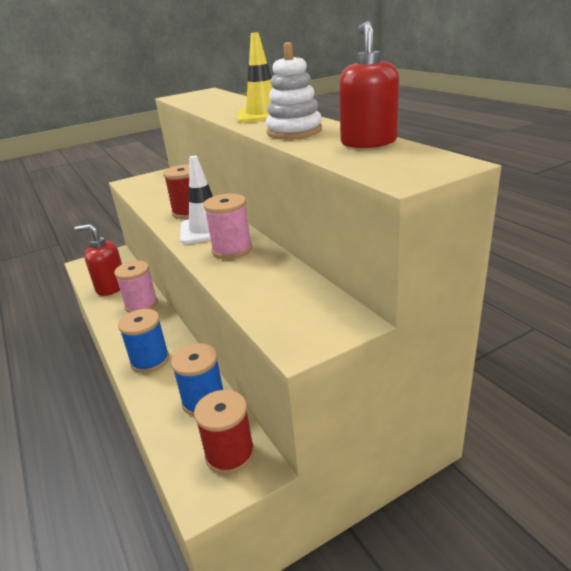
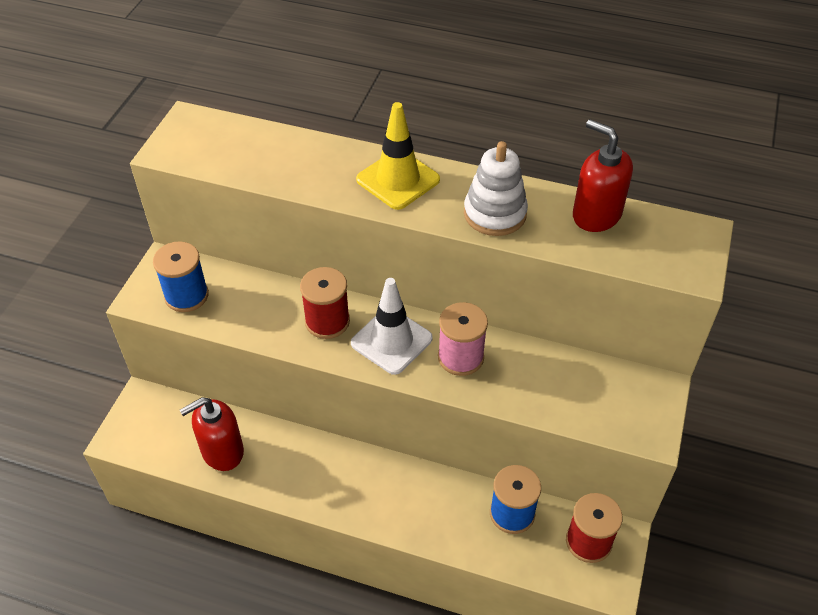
camera: 45 degrees left, 20 degrees up
pink spool [114,260,158,313] -> none
blue spool [118,309,169,373] -> blue spool moved to [153,242,209,312]

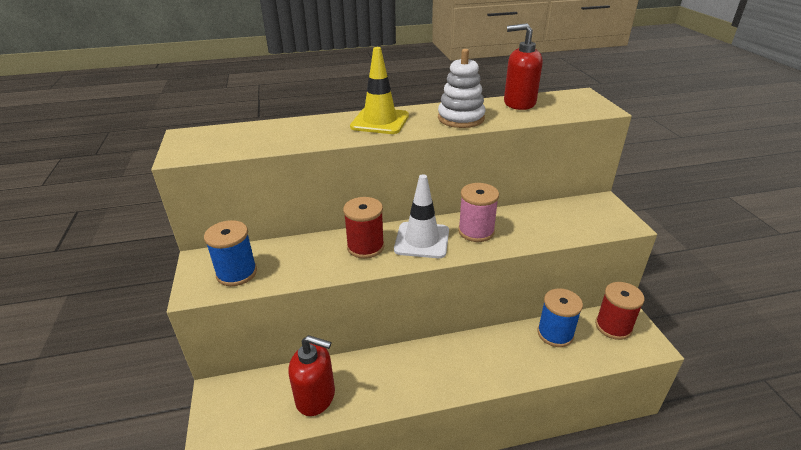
camera: 30 degrees left, 15 degrees down
red soap dispenser [180,397,244,471] -> red soap dispenser turned 105 degrees counterclockwise [288,335,335,416]

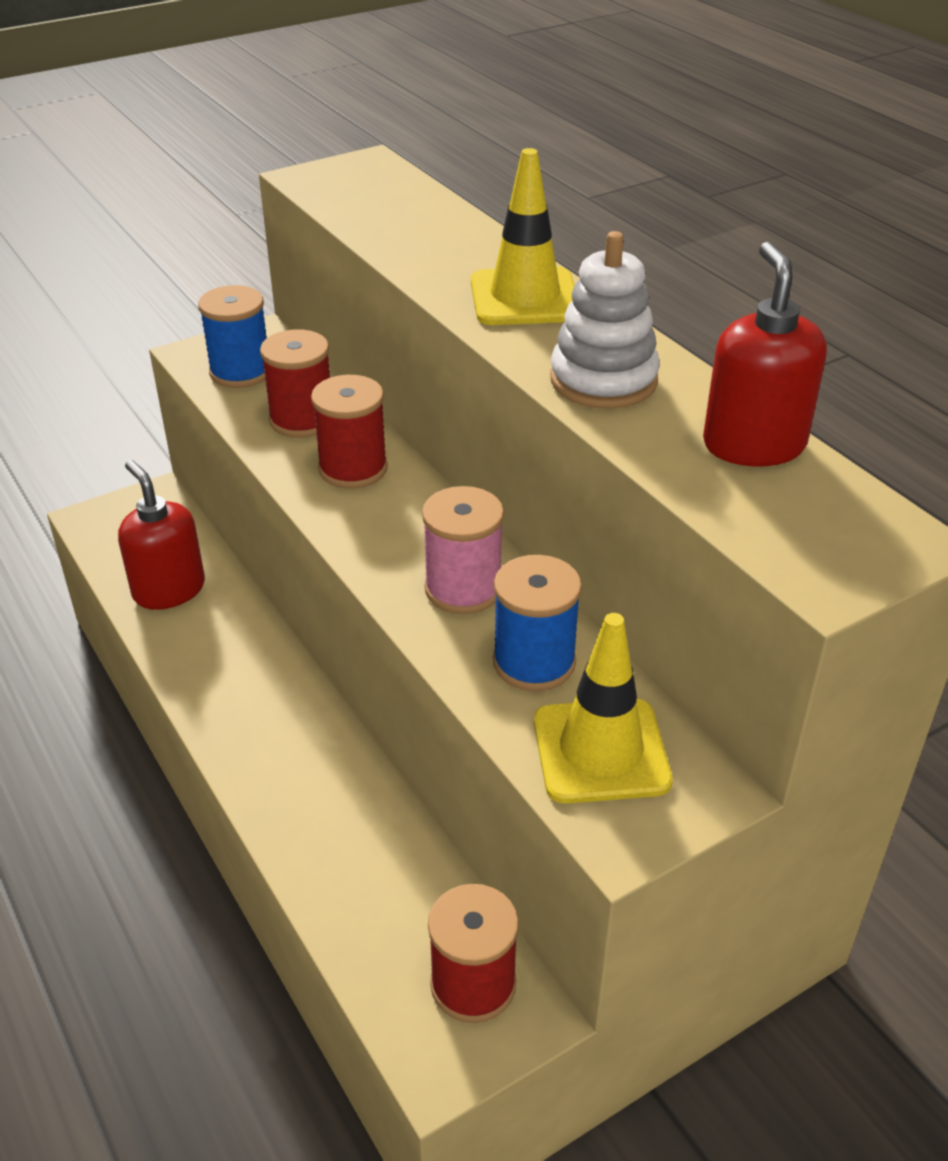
camera: 70 degrees right, 5 degrees up
red soap dispenser [288,335,335,416] -> red soap dispenser turned 150 degrees clockwise [118,460,205,610]
white traffic cone [394,174,449,258] -> none
blue spool [537,288,583,347] -> blue spool moved to [493,555,582,691]
none -> red spool [260,329,330,438]
none -> yellow traffic cone [534,613,673,804]

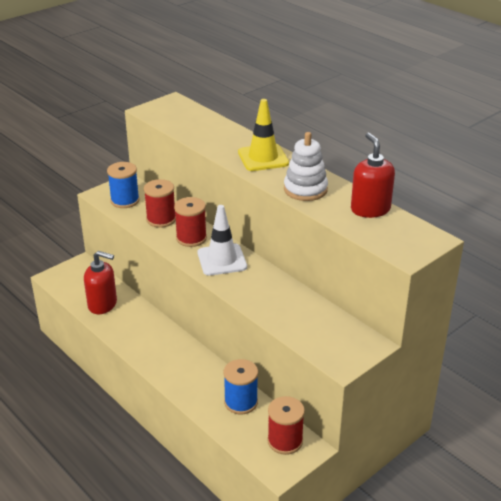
camera: 10 degrees left, 5 degrees down
red soap dispenser [118,460,205,610] -> red soap dispenser turned 150 degrees clockwise [84,251,117,314]
pink spool [422,486,504,614] -> none
blue spool [493,555,582,691] -> blue spool moved to [223,359,258,414]
yellow traffic cone [534,613,673,804] -> none
none -> white traffic cone [198,205,247,276]

